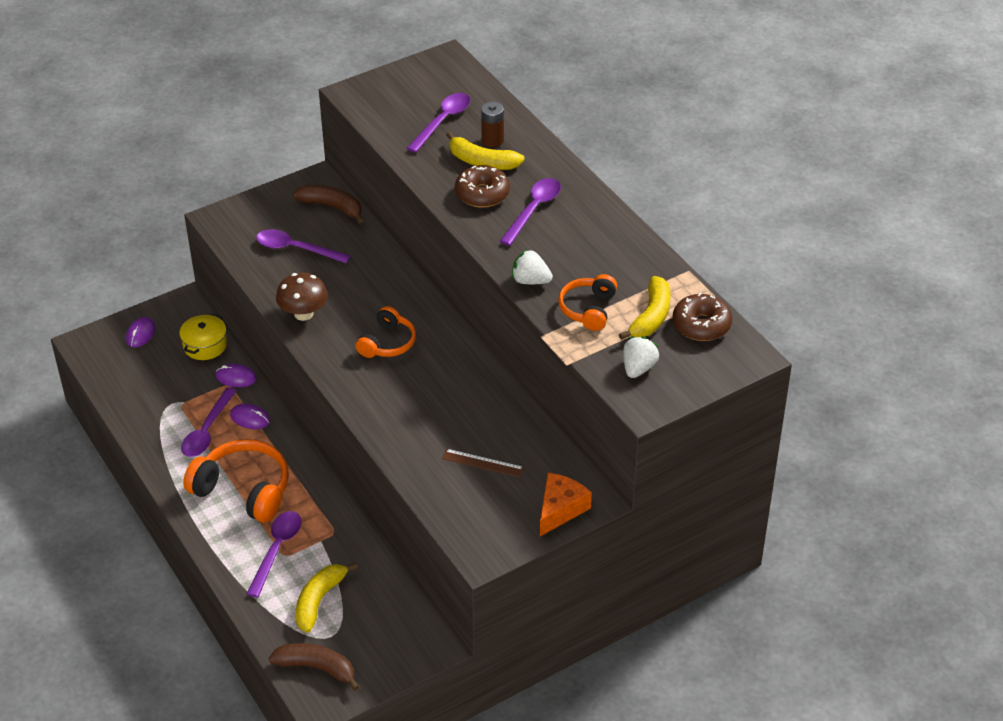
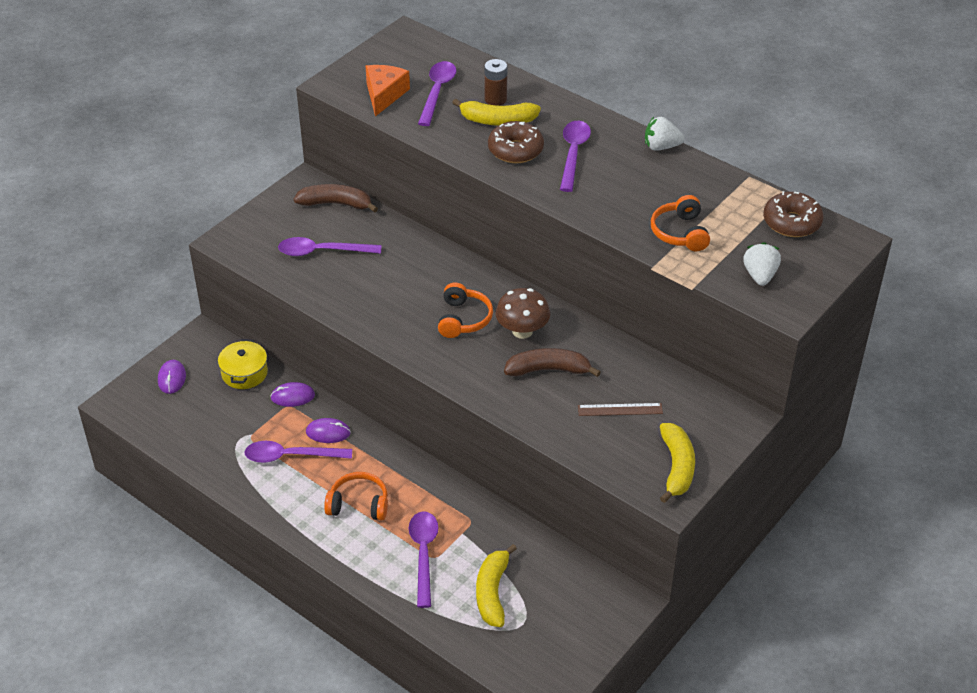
camera: 20 degrees left, 0 degrees up
purple spoon [181,387,237,457] -> purple spoon turned 90 degrees clockwise [245,441,352,463]
orange headphones [183,439,289,523] -> orange headphones [324,472,388,520], size x0.61
brown banana [269,643,359,691] -> brown banana moved to [504,348,601,377]
brown mushroom [276,273,328,321] -> brown mushroom moved to [496,288,550,339]
white strawberry [512,249,553,284] -> white strawberry moved to [645,117,685,151]
orange cheese [540,473,592,536] -> orange cheese moved to [365,65,410,117]
yellow banana [619,276,671,340] -> yellow banana moved to [660,423,695,503]

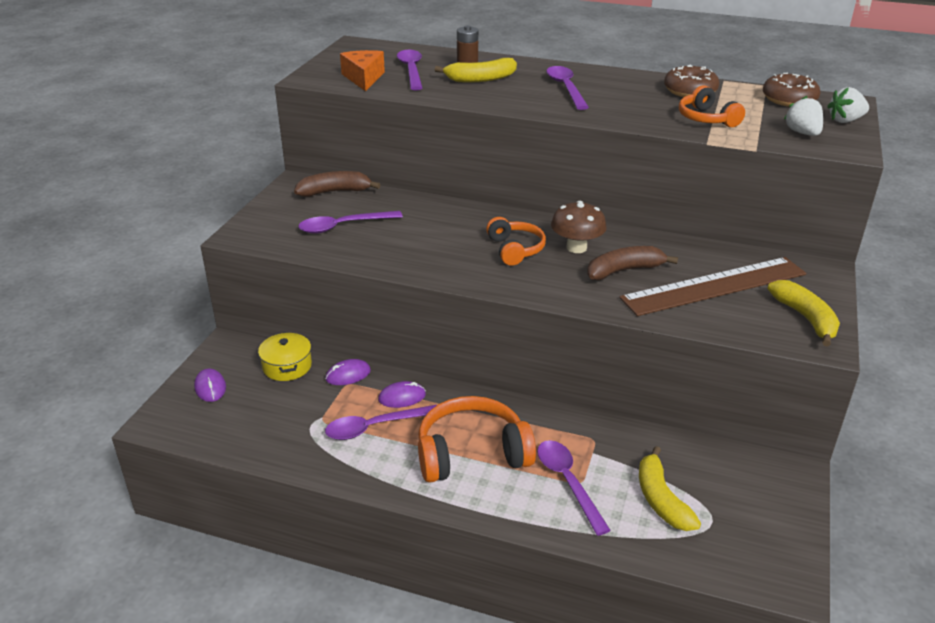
camera: 20 degrees left, 10 degrees down
orange headphones [324,472,388,520] -> orange headphones [418,396,536,483], size x1.65
brown donut [488,121,544,163] -> brown donut moved to [664,65,719,97]
brown ruler [578,403,663,416] -> brown ruler [619,257,806,316], size x2.32
white strawberry [645,117,685,151] -> white strawberry moved to [827,87,869,123]

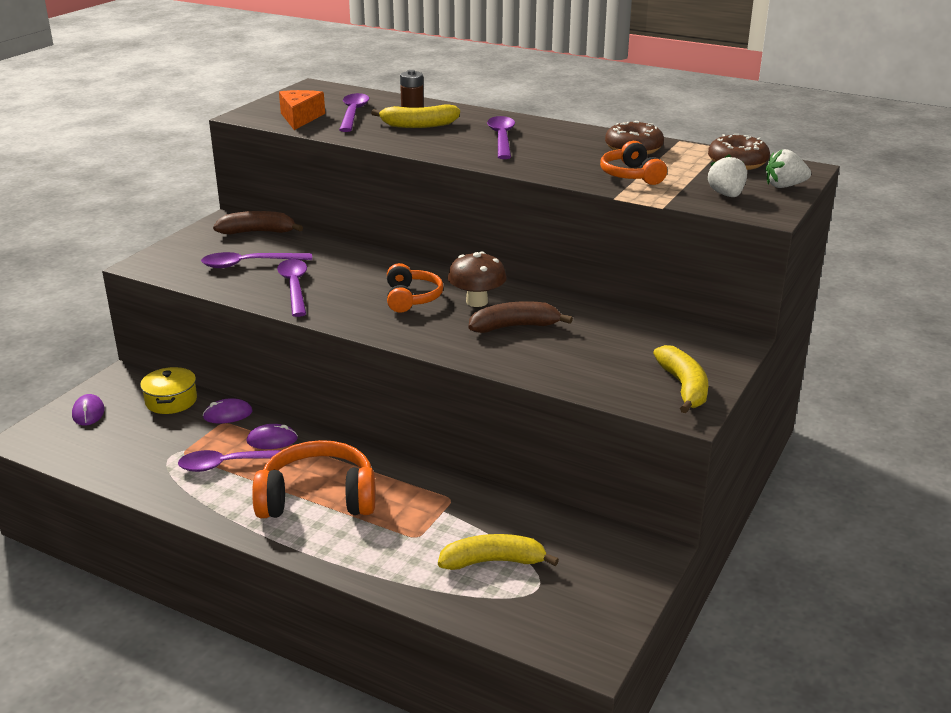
camera: 10 degrees right, 5 degrees down
purple spoon [537,440,611,536] -> purple spoon moved to [277,259,307,317]
brown ruler [619,257,806,316] -> none
yellow banana [639,446,701,531] -> yellow banana turned 90 degrees clockwise [438,534,559,570]

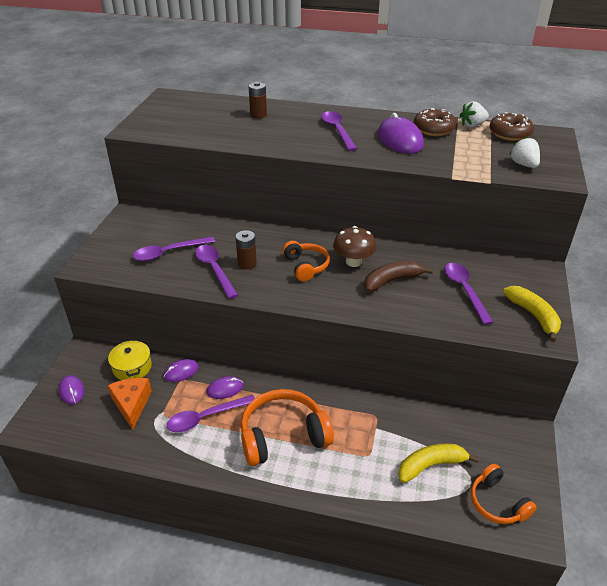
camera: 15 degrees left, 10 degrees up
brown banana [213,211,303,234] -> none
orange cheese [279,90,325,130] -> orange cheese moved to [108,378,152,430]
purple spoon [339,93,369,132] -> purple spoon moved to [444,263,494,325]
yellow banana [371,104,460,128] -> none
orange headphones [600,141,667,185] -> orange headphones moved to [471,464,537,524]
white strawberry [765,149,811,188] -> white strawberry moved to [460,101,489,128]
none -> brown battery [235,230,257,269]
none -> purple mouse [378,113,424,154]

